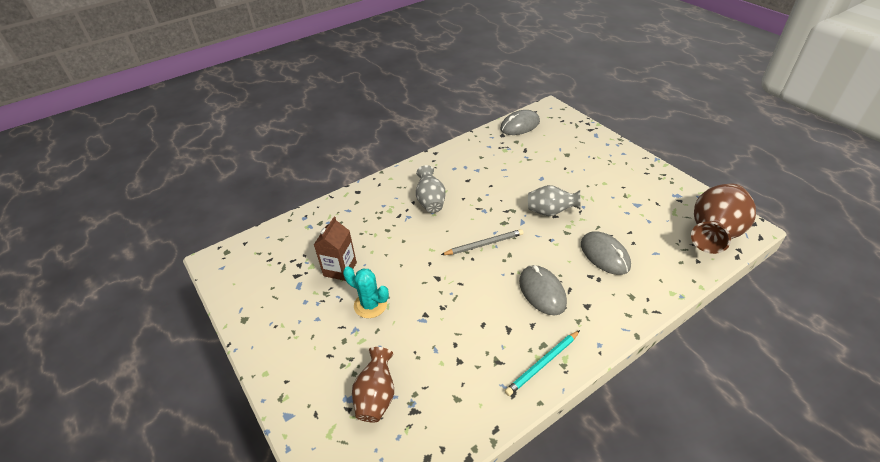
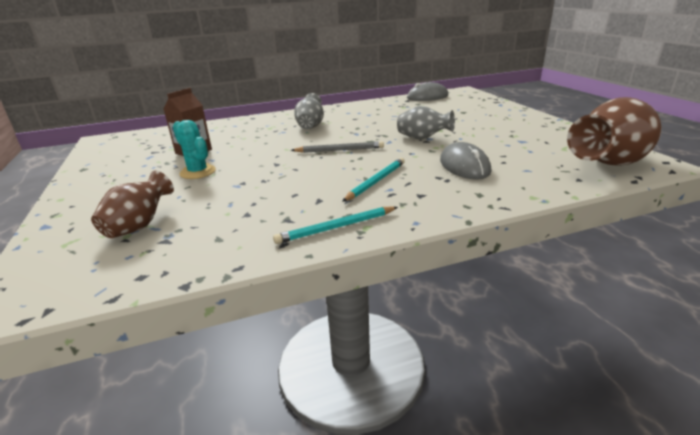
camera: 15 degrees right, 15 degrees down
grey mouse [519,265,567,316] -> turquoise pencil [342,158,405,202]

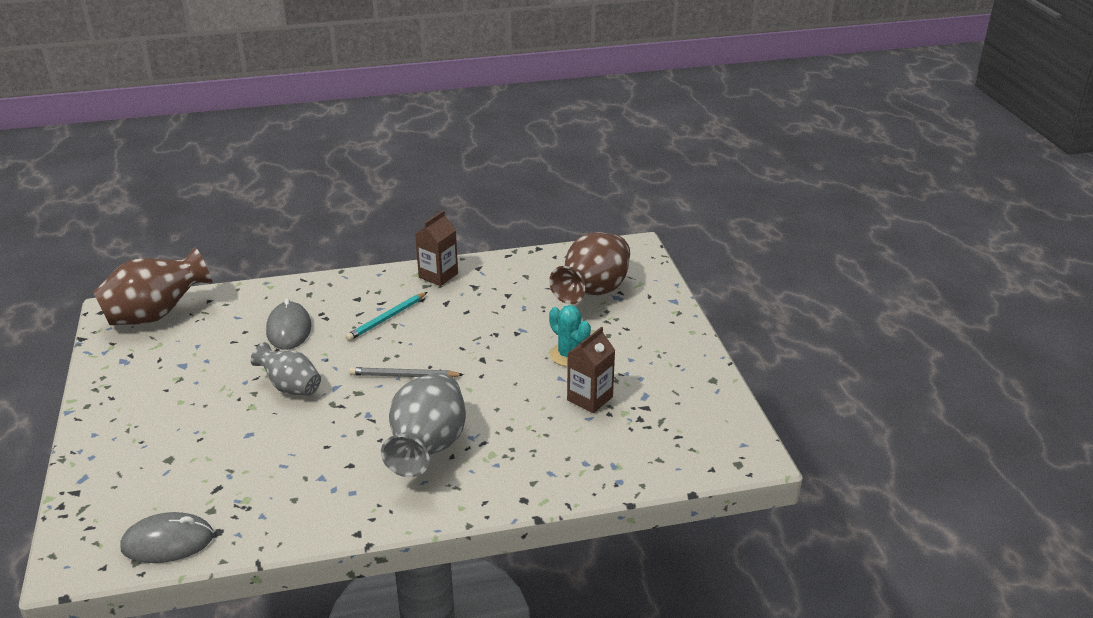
camera: 175 degrees left, 5 degrees up
brown vase [91,170,174,238] -> brown vase [549,232,630,304], size x1.65
turquoise pencil [273,206,398,244] -> brown carton [415,211,458,286]
grey vase [294,93,324,129] -> grey vase [381,373,466,477], size x1.65

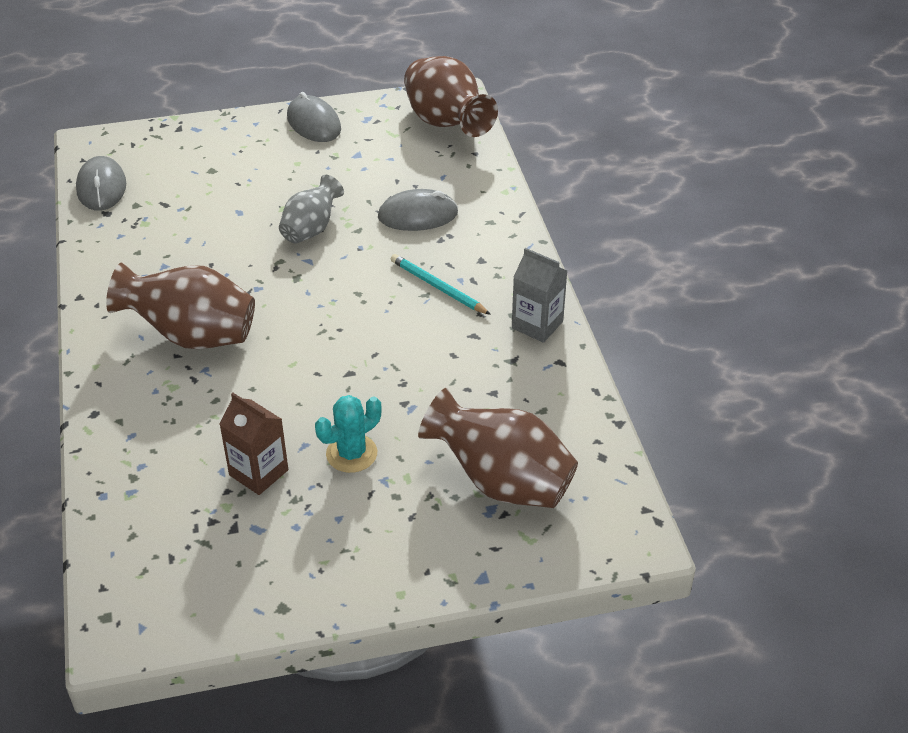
camera: 90 degrees right, 10 degrees up
grey pencil [349,367,464,377] -> none
grey vase [381,373,466,477] -> brown vase [106,262,255,349]
brown carton [415,211,458,286] -> grey carton [512,248,567,343]
none -> grey mouse [287,92,341,142]

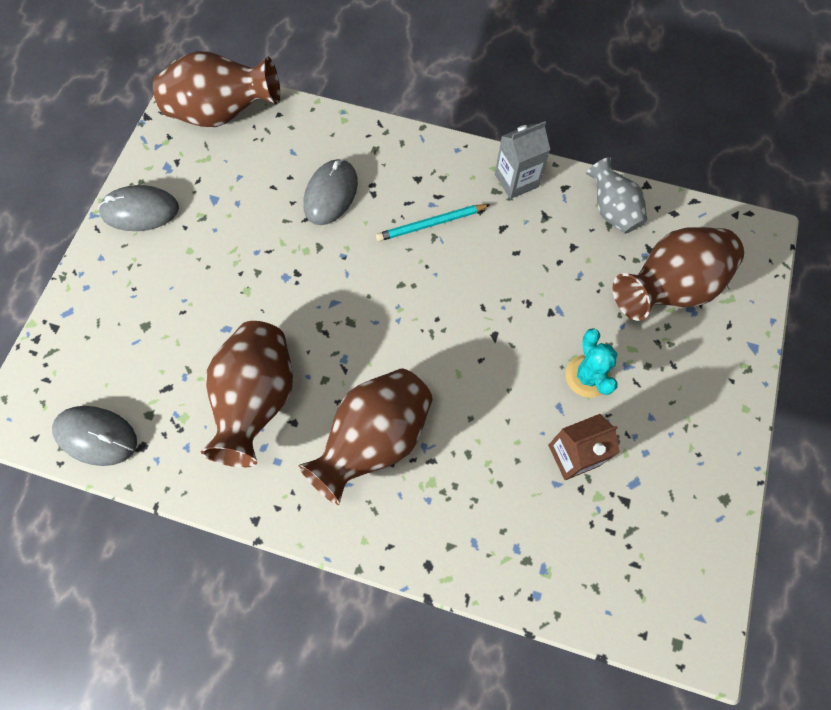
camera: 60 degrees left, 25 degrees up
grey vase [279,175,344,244] -> grey vase moved to [586,157,647,234]
none -> brown vase [201,321,293,468]

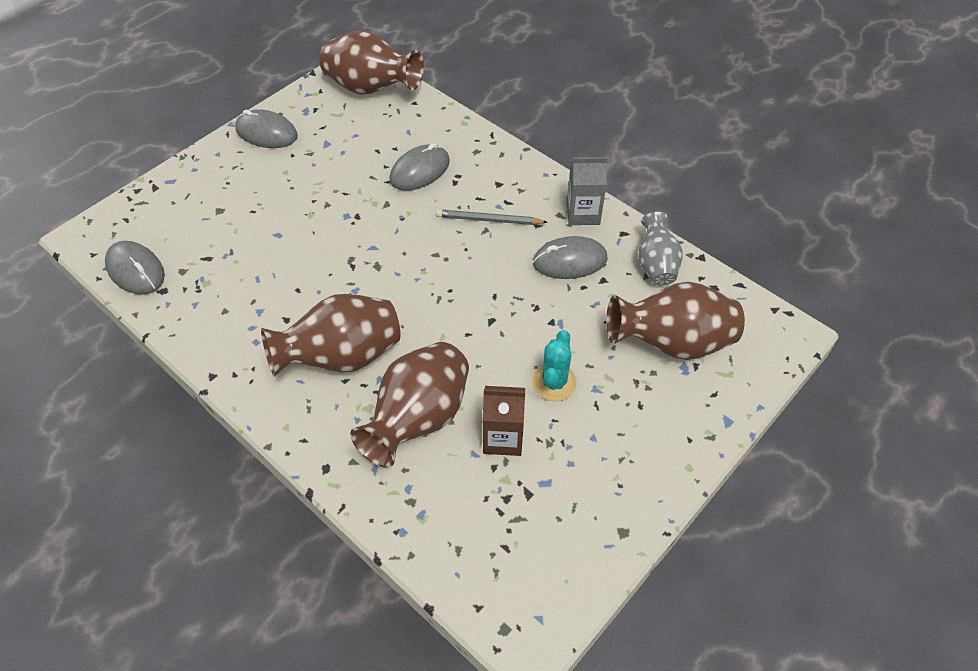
camera: 25 degrees right, 15 degrees down
brown vase [201,321,293,468] -> brown vase moved to [350,342,469,468]
turquoise pencil [376,204,491,242] -> grey pencil [436,209,548,225]
none -> grey mouse [533,236,608,279]

